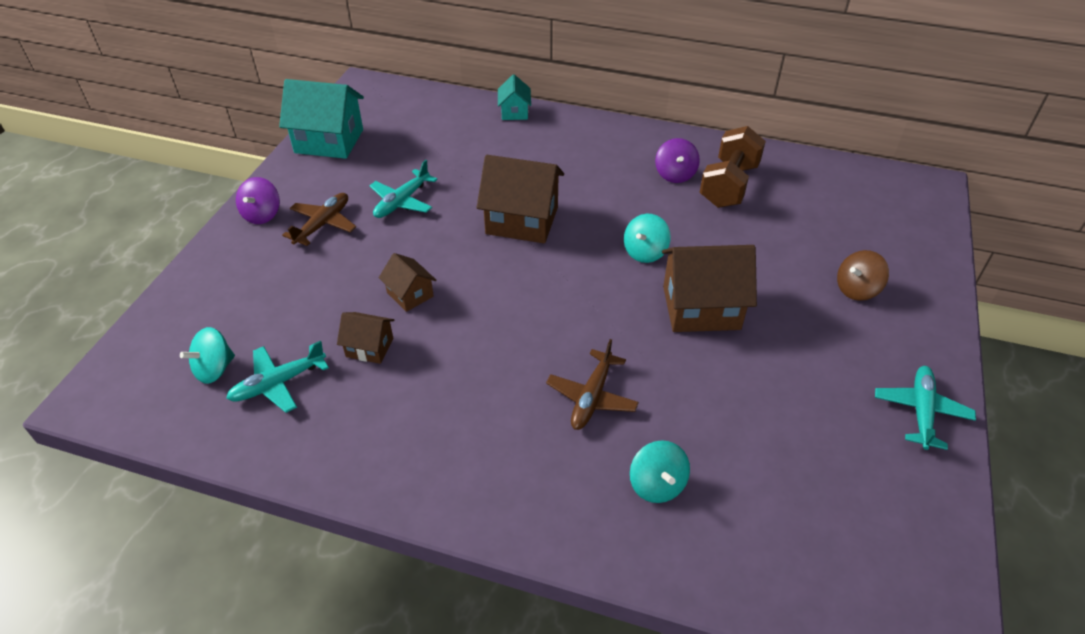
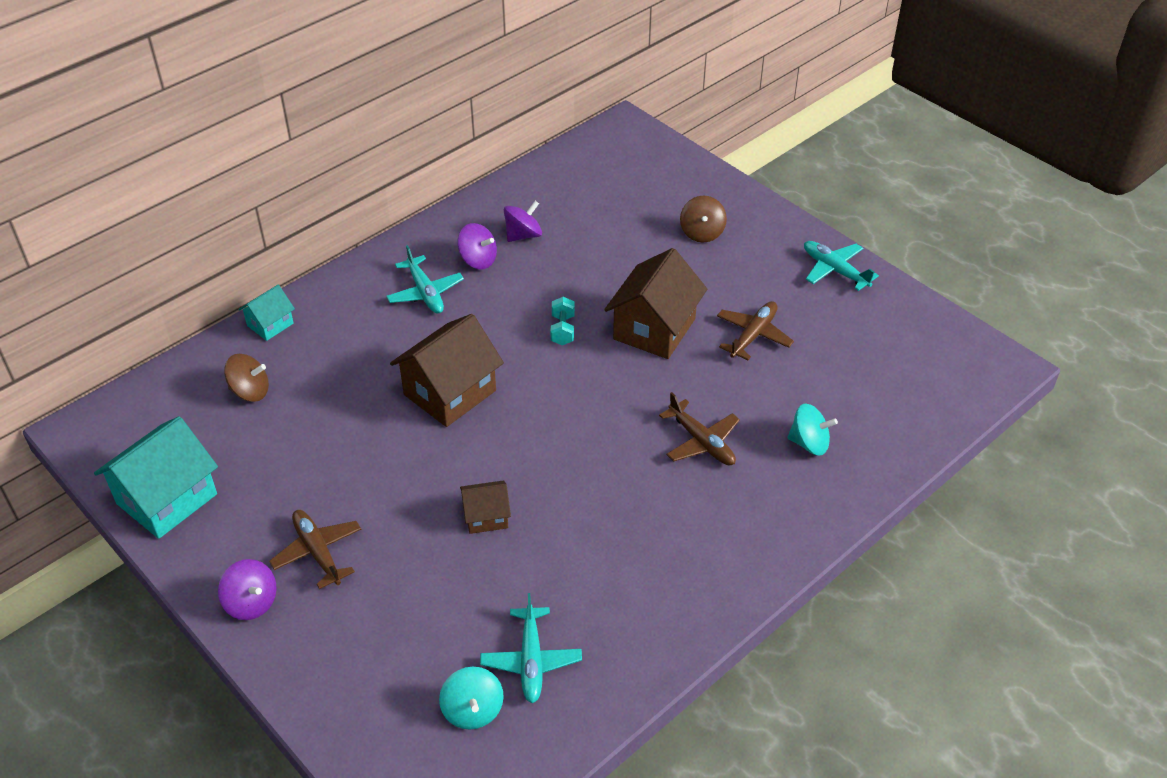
camera: 60 degrees left, 0 degrees up
brown house [337,312,394,364] -> none
turquoise plane [369,160,438,218] -> turquoise plane moved to [386,245,464,314]
turquoise house [498,74,531,120] -> turquoise house turned 75 degrees counterclockwise [238,285,295,341]
turquoise spinning top [624,214,671,263] -> turquoise dumbbell [551,297,575,345]
brown dumbbell [700,126,766,208] -> purple spinning top [504,201,542,242]
none -> brown spinning top [224,354,269,402]
none -> brown plane [717,301,794,360]

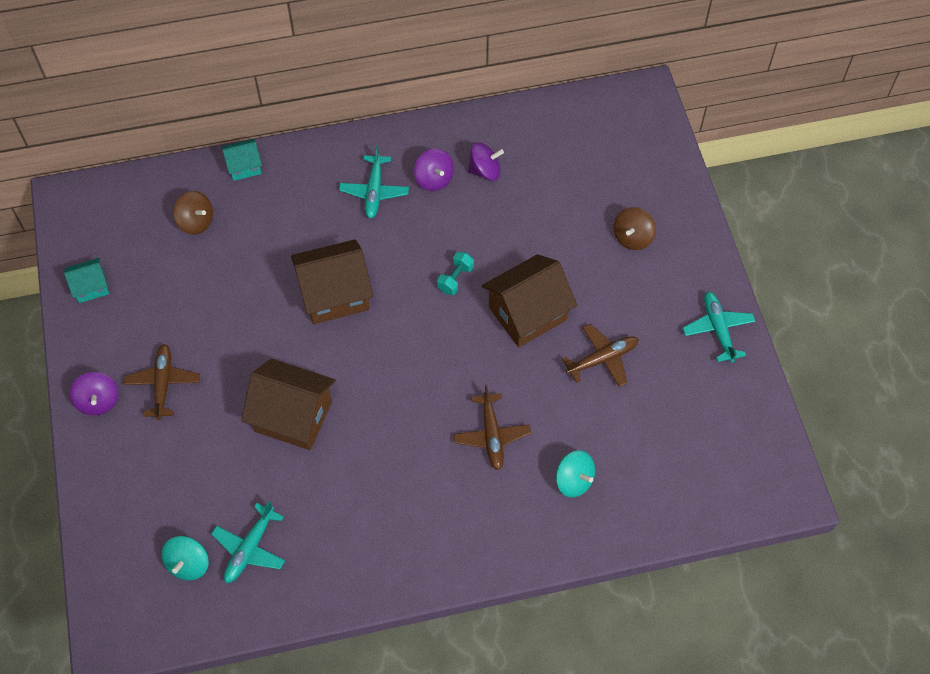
camera: 30 degrees right, 15 degrees up
turquoise house [94,416,218,539] -> turquoise house [64,258,109,303], size x0.53
brown house [460,480,511,534] -> brown house [241,359,336,450], size x1.90

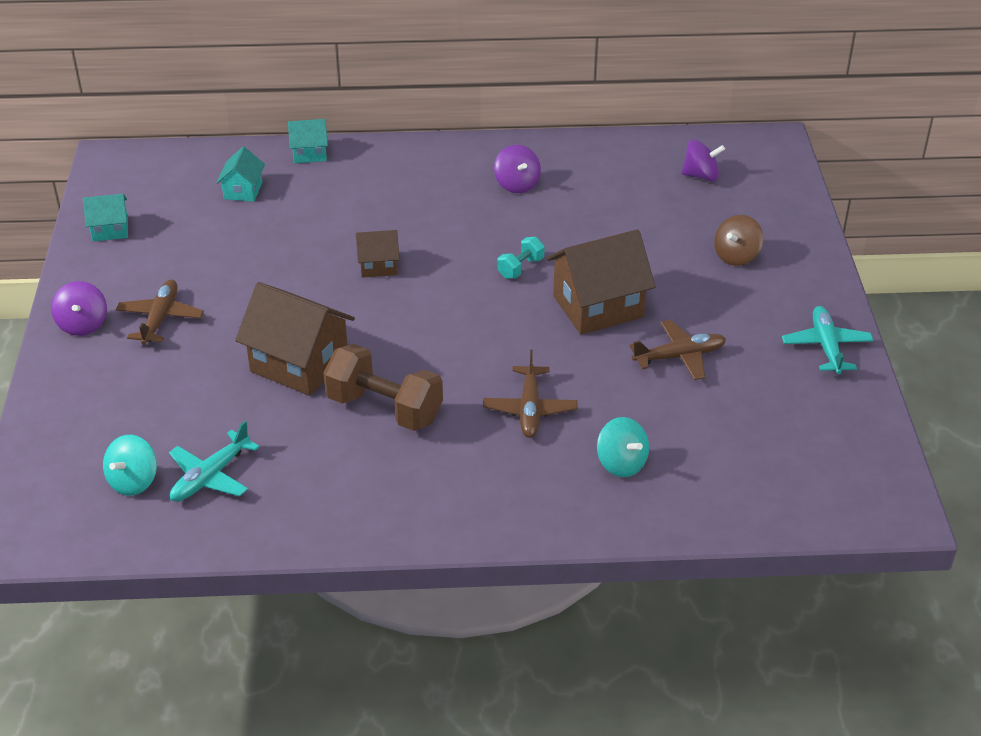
camera: 10 degrees right, 20 degrees down
brown spinning top [173,191,213,234] -> turquoise house [216,147,265,202]
brown house [291,239,373,324] -> brown house [356,230,400,278], size x0.53
turquoise plane [339,145,409,219] -> none
purple spinning top [468,142,504,181] -> purple spinning top moved to [681,139,725,182]
none -> brown dumbbell [323,344,443,431]

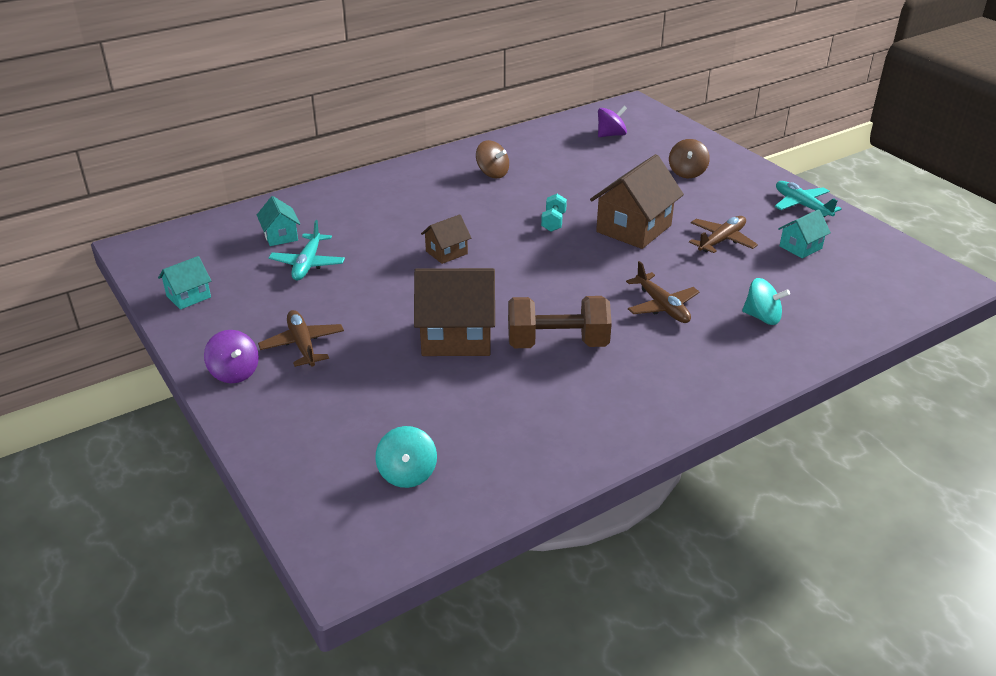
camera: 30 degrees left, 5 degrees down
turquoise plane [169,421,260,502] -> turquoise plane moved to [269,220,345,281]
turquoise house [288,119,328,163] -> turquoise house moved to [778,209,831,258]
purple spinning top [494,145,541,193] -> brown spinning top [476,140,509,178]

